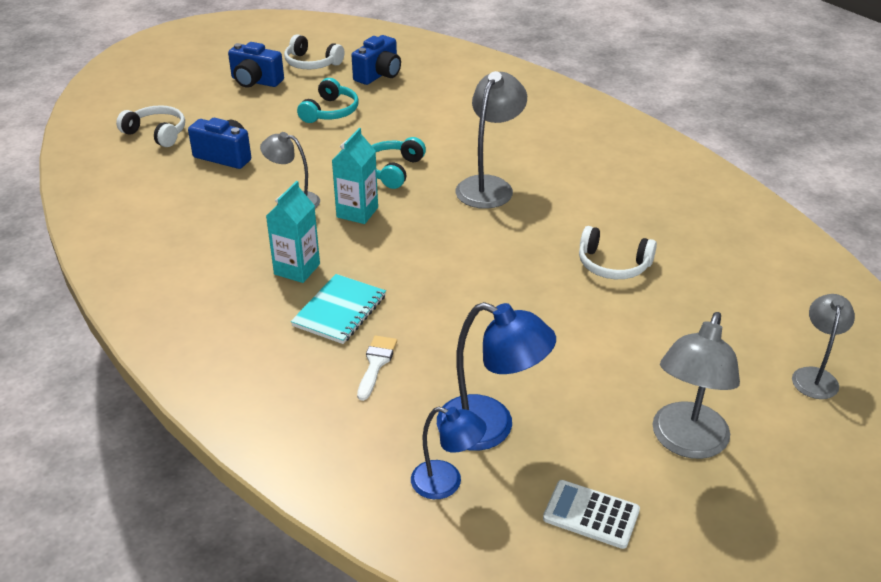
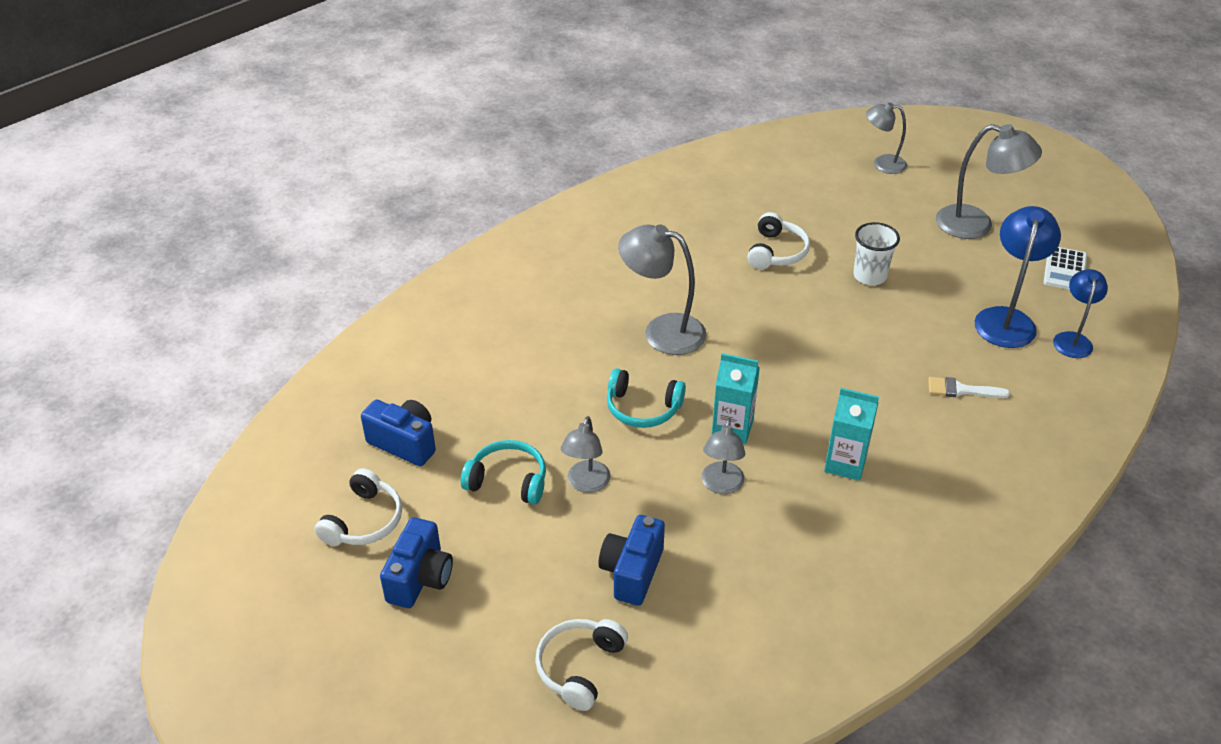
camera: 95 degrees left, 5 degrees up
turquoise notebook [291,274,386,344] -> none
none -> grey lamp [561,416,611,493]
none -> white cup [853,222,900,285]

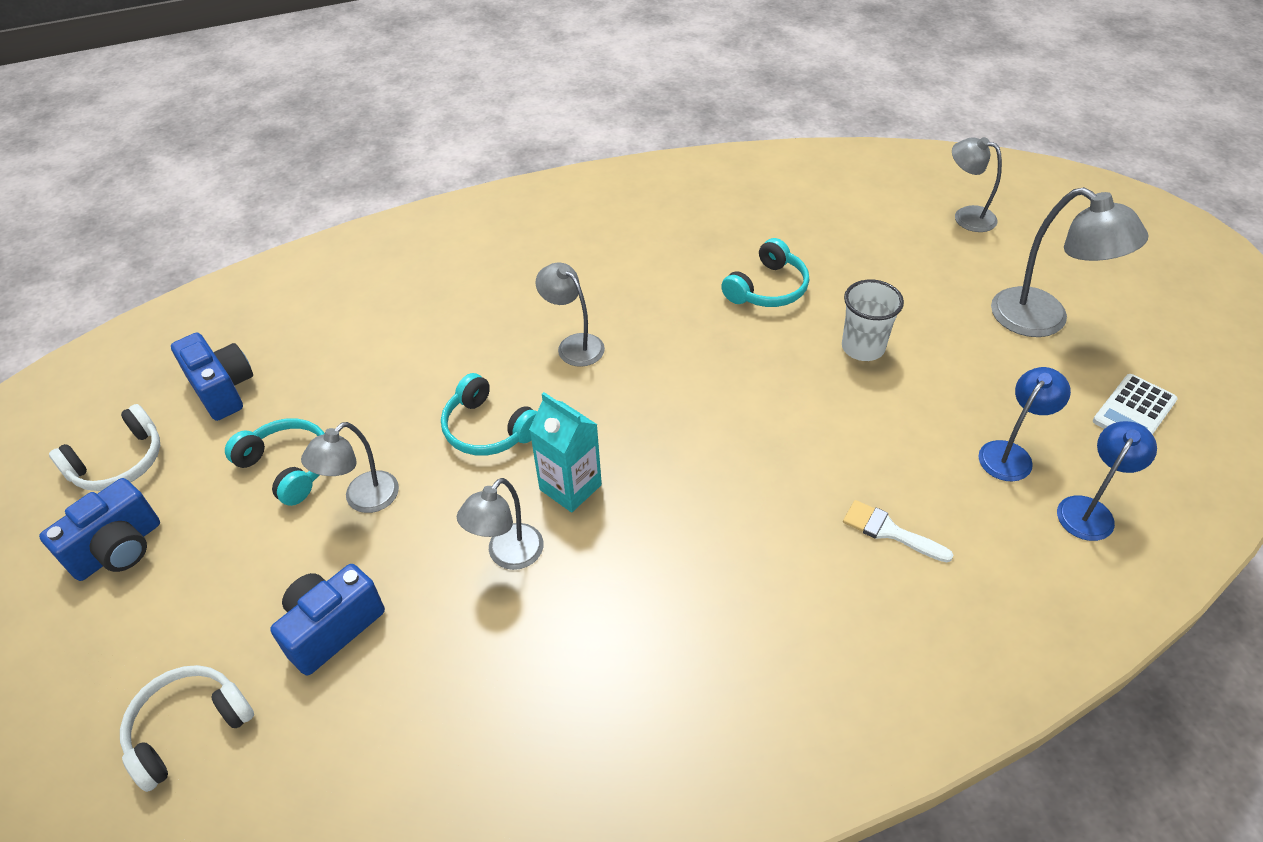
camera: 25 degrees right, 5 degrees up
grey lamp [618,224,707,355] -> grey lamp [535,263,605,367], size x0.63
white headphones [747,212,810,269] -> turquoise headphones [721,238,809,307]
turquoise carton [824,388,879,481] -> none
blue lamp [975,206,1061,348] -> blue lamp [978,367,1071,481], size x0.63

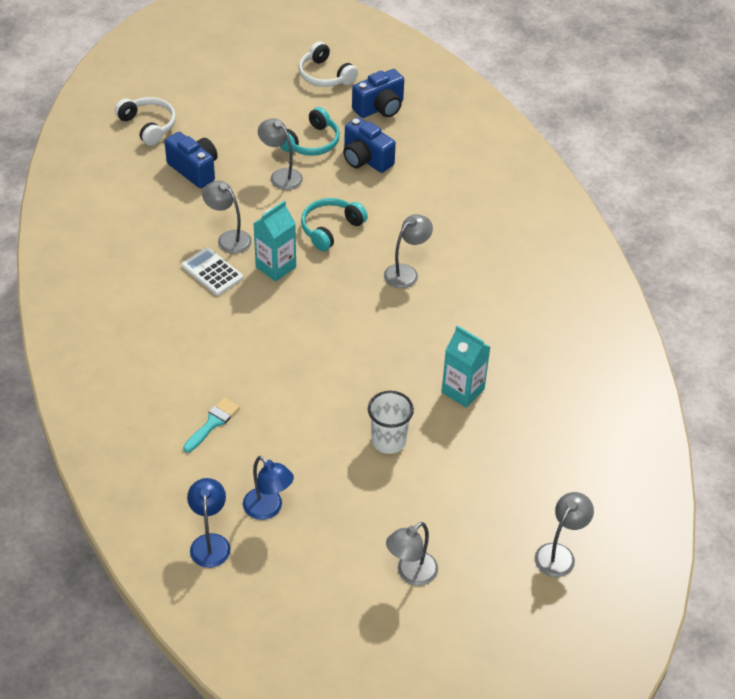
camera: 90 degrees right, 0 degrees up
blue camera [39,478,160,581] -> blue camera moved to [343,117,396,173]
turquoise headphones [721,238,809,307] -> turquoise carton [442,325,490,408]
white brush [843,500,954,562] -> turquoise brush [183,397,240,453]
grey lamp [991,187,1148,337] -> grey lamp [386,522,438,586], size x0.63
blue lamp [1057,421,1157,541] -> blue lamp turned 135 degrees counterclockwise [187,478,230,568]
white calculator [1093,374,1178,435] -> white calculator moved to [181,247,243,296]

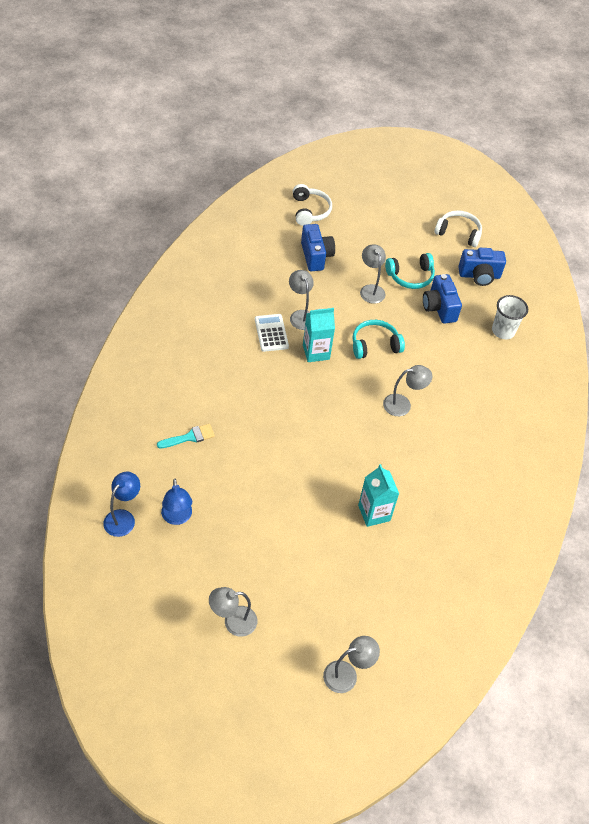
camera: 30 degrees right, 5 degrees up
white headphones [298,42,358,87] -> white headphones turned 120 degrees clockwise [435,210,482,247]
white cup [368,391,414,454] -> white cup moved to [492,295,528,339]

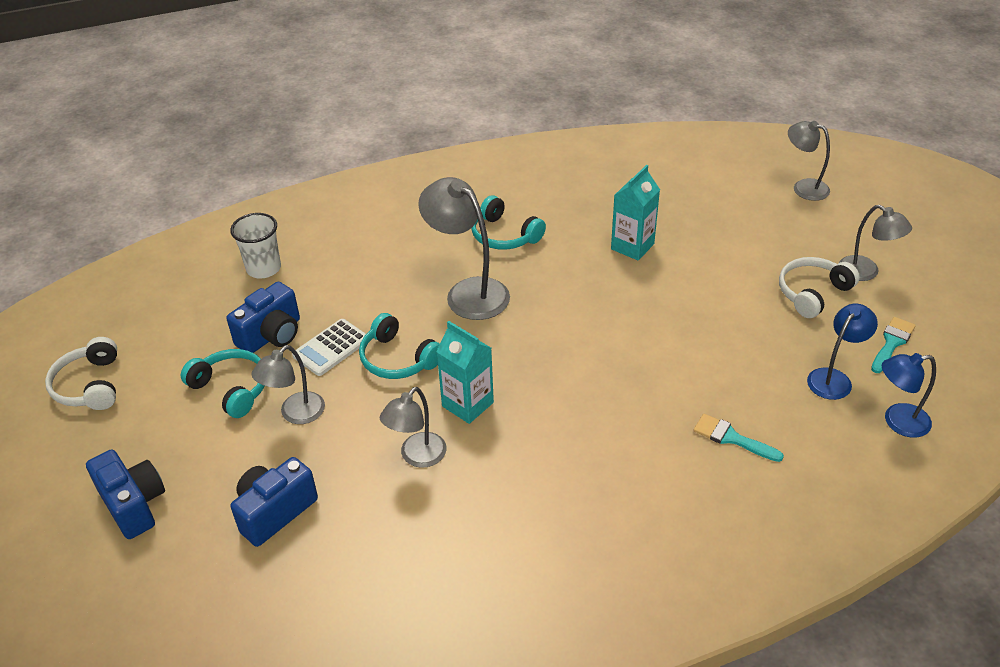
camera: 120 degrees left, 10 degrees down
white calculator [255,314,289,352] -> white calculator moved to [292,319,366,376]
white headphones [293,184,332,226] -> white headphones moved to [779,257,860,318]
grey lamp [383,365,432,416] -> grey lamp [418,177,510,320], size x1.59
blue camera [458,248,506,286] -> blue camera moved to [86,449,165,539]
none -> turquoise headphones [471,195,546,250]
none -> turquoise brush [871,317,916,373]

